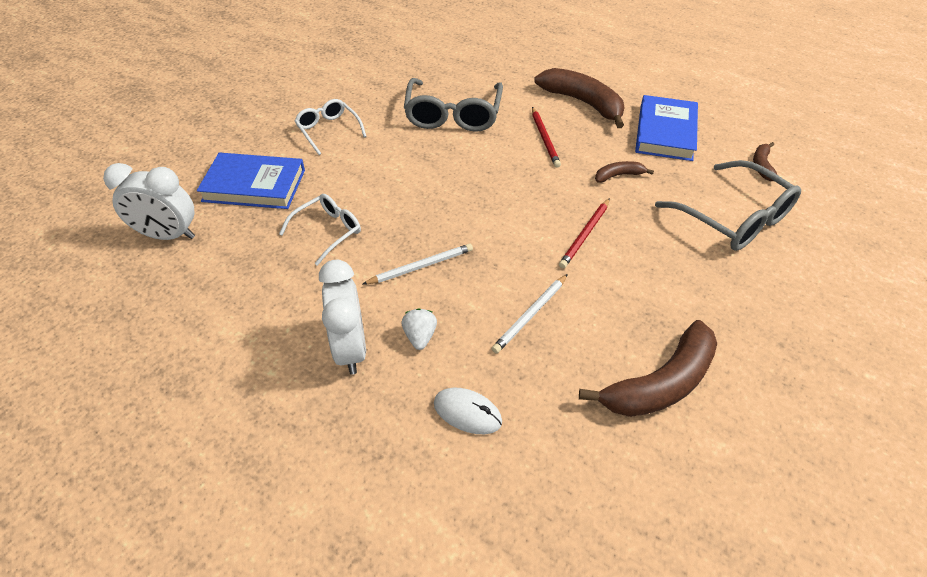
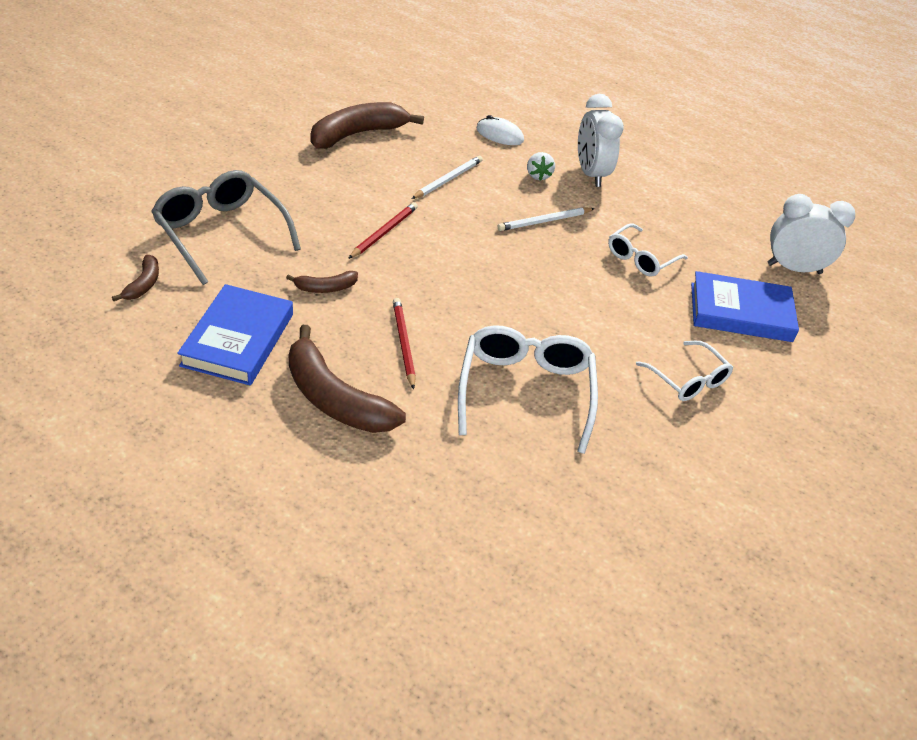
camera: 175 degrees right, 5 degrees down
grey glasses [404,78,503,132] -> white glasses [458,325,598,454]

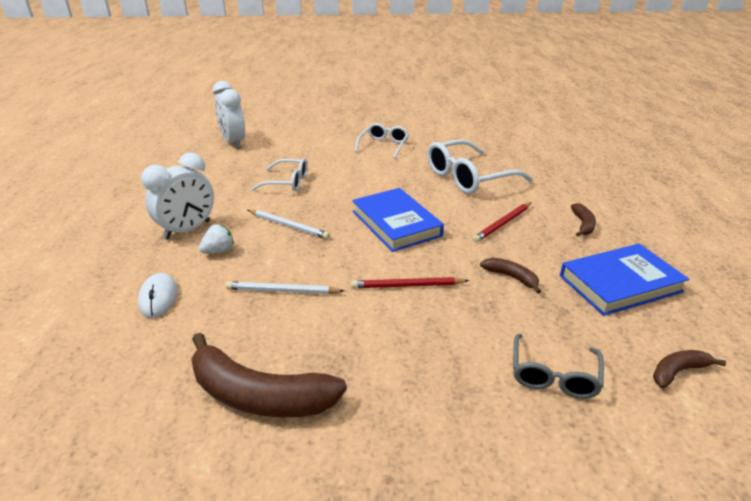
camera: 120 degrees left, 10 degrees down
grey glasses [151,170,301,285] -> grey glasses [513,334,604,399], size x0.60
brown banana [289,325,406,433] -> brown banana [571,203,596,237], size x0.48
blue book [691,271,799,342] -> blue book moved to [352,188,444,252]

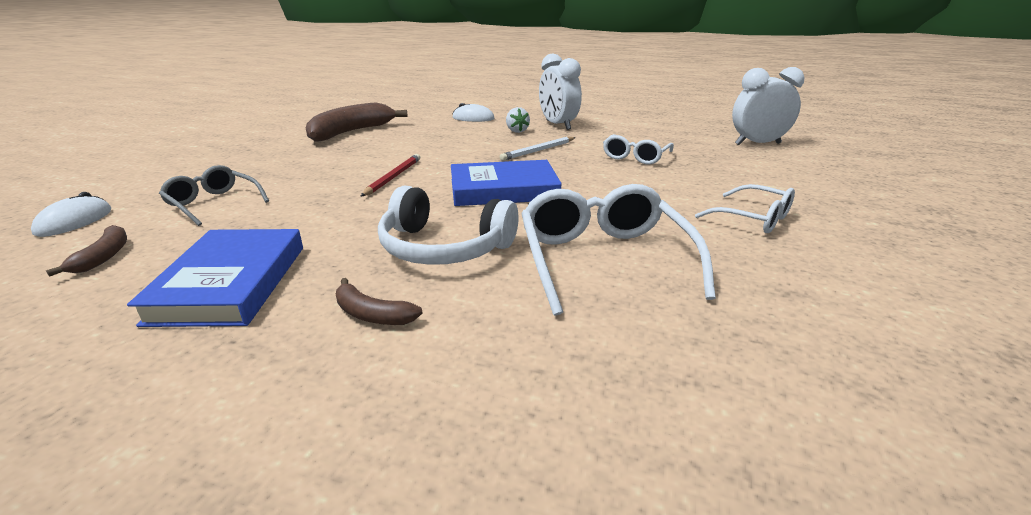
camera: 110 degrees right, 5 degrees down
white pencil [225,281,344,294] -> none
red pencil [473,202,531,242] -> white headphones [378,186,519,265]
brown banana [480,258,541,294] -> none
none -> white mouse [31,192,111,237]

